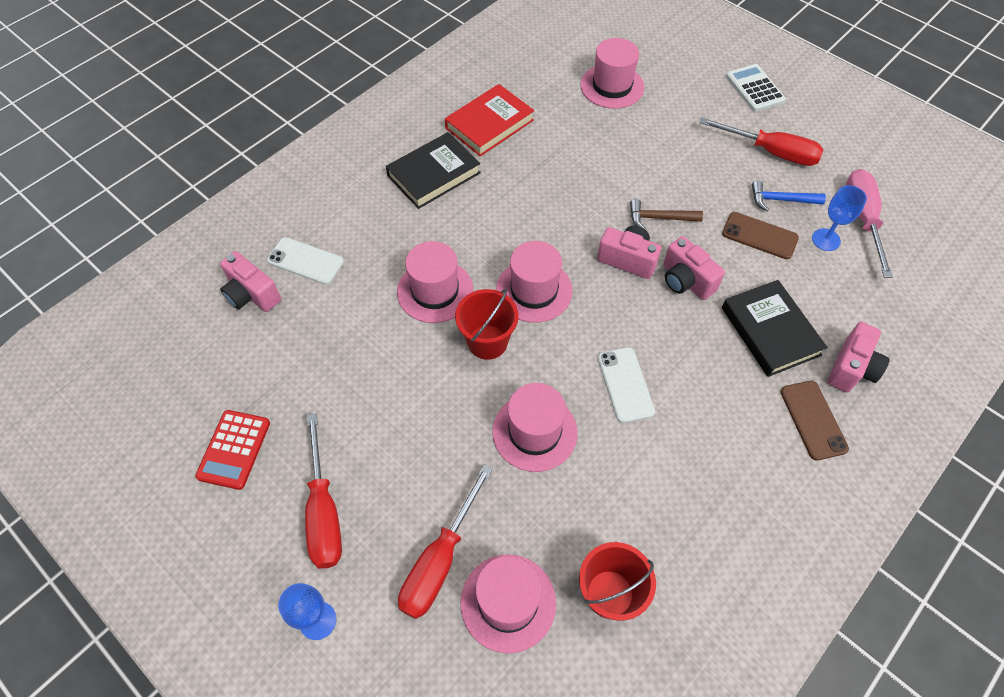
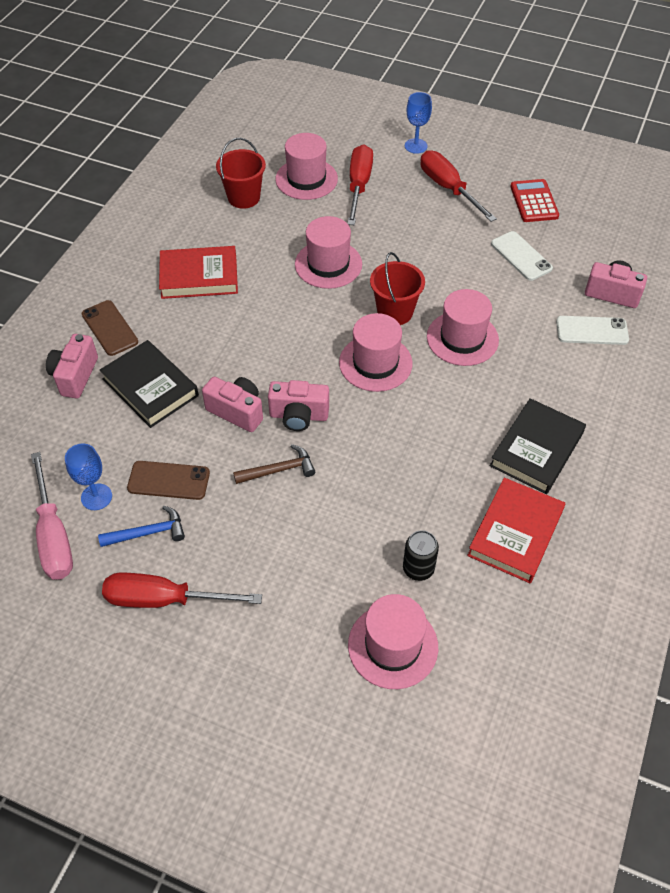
camera: 160 degrees right, 5 degrees down
white phone [598,347,655,423] -> white phone moved to [491,231,553,281]
white calculator [726,64,786,112] -> none
none -> red book [159,246,238,299]
none -> black can [403,530,439,581]

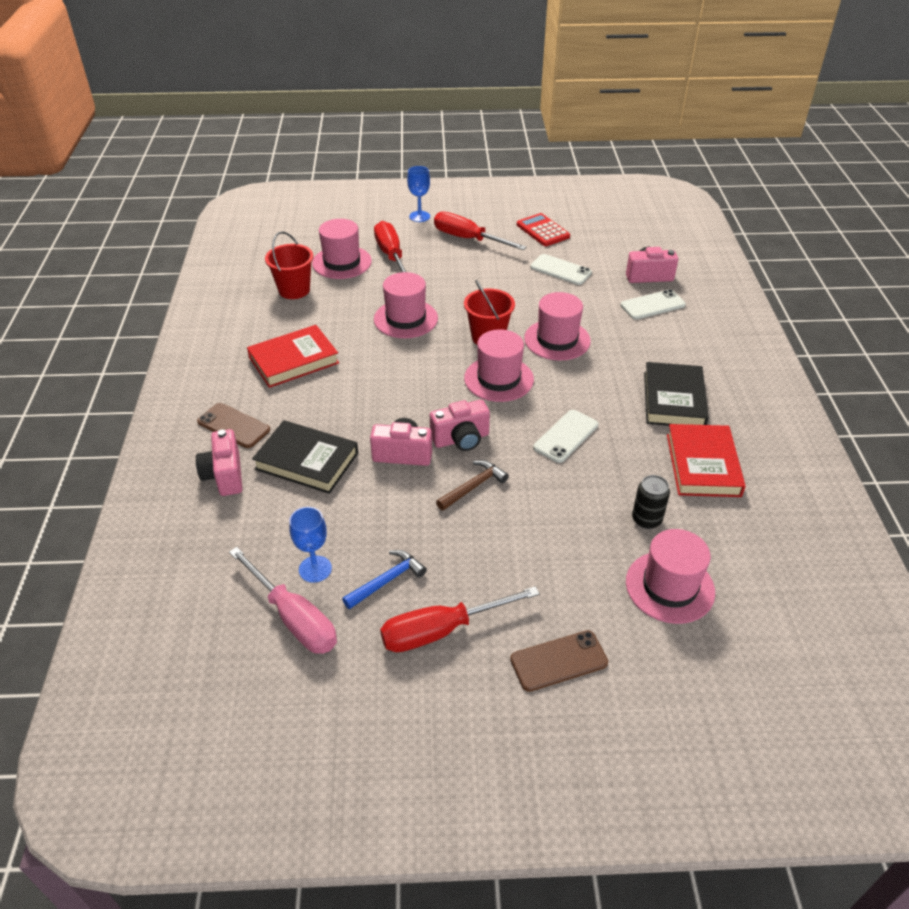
camera: 25 degrees left, 10 degrees down
brown phone [127,461,210,500] -> brown phone moved to [510,630,608,692]
none -> white phone [533,410,598,463]

